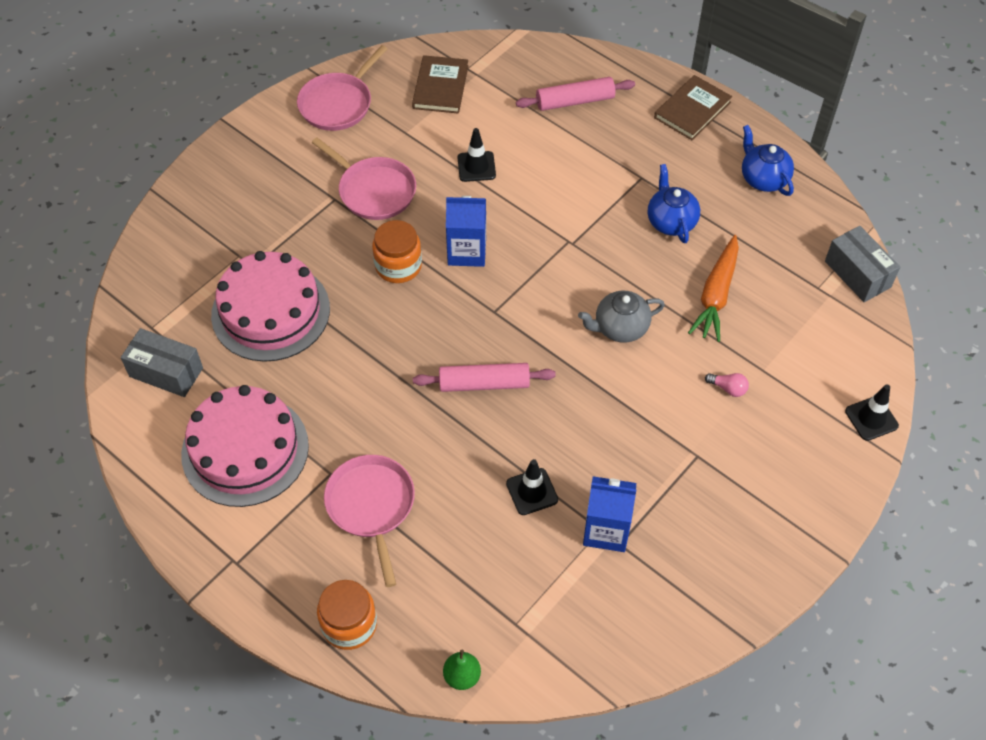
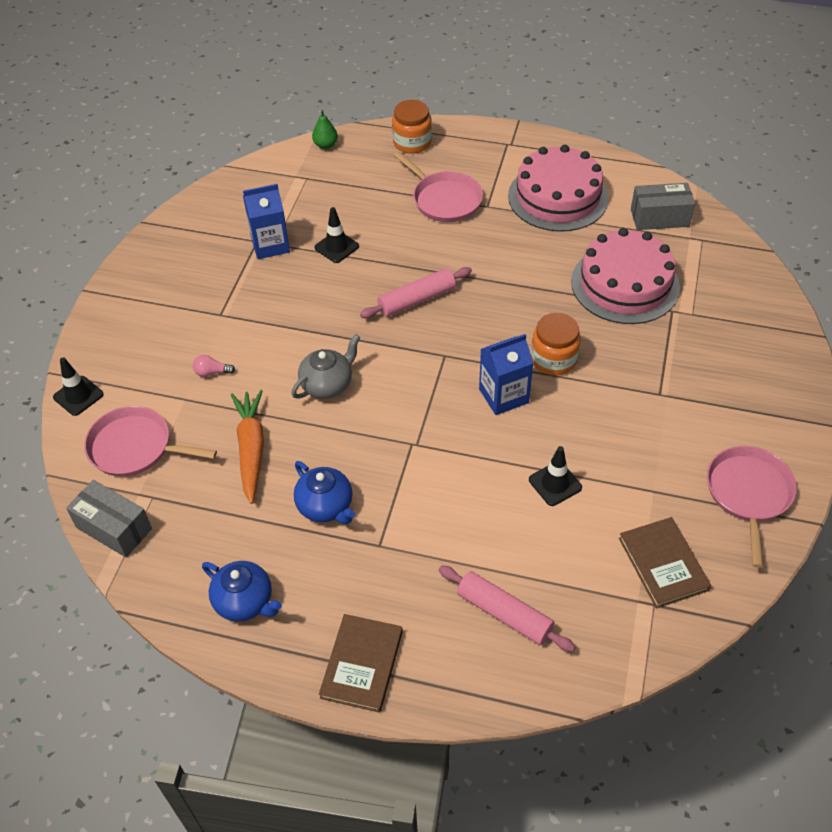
camera: 155 degrees right, 5 degrees down
pink pan [312,138,416,220] -> pink pan moved to [84,406,217,477]
pink rolling pin [516,77,635,111] -> pink rolling pin turned 75 degrees clockwise [439,565,575,652]

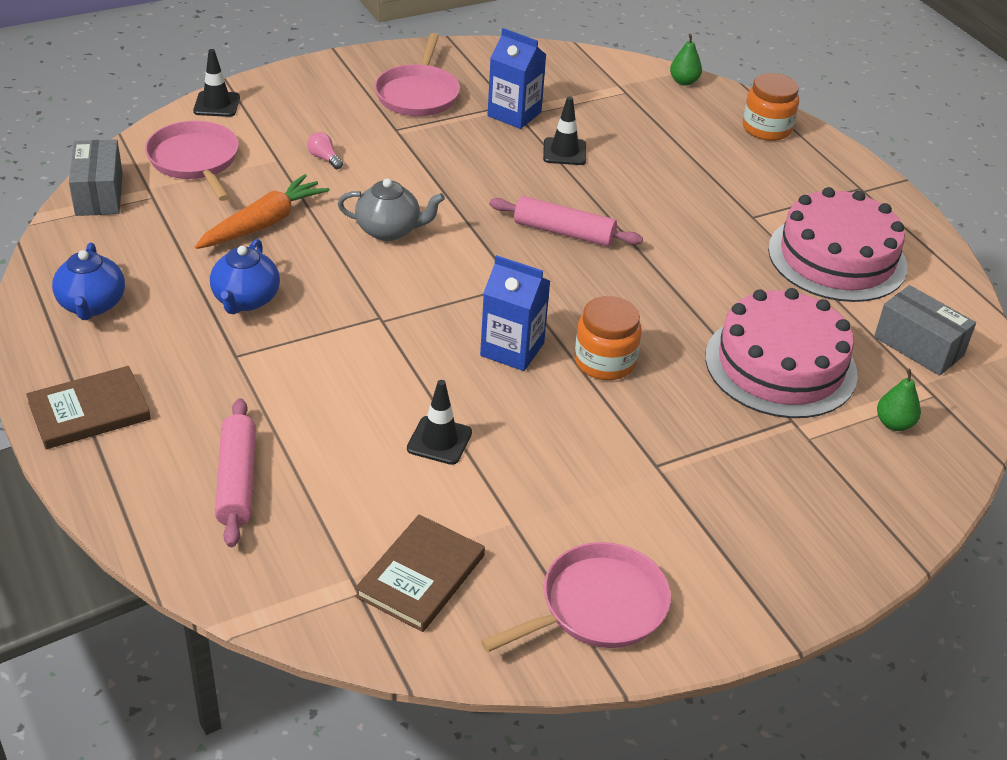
camera: 45 degrees right, 10 degrees down
pink pan [393,151,483,222] -> pink pan moved to [374,33,460,116]
none -> green pear [877,369,921,431]

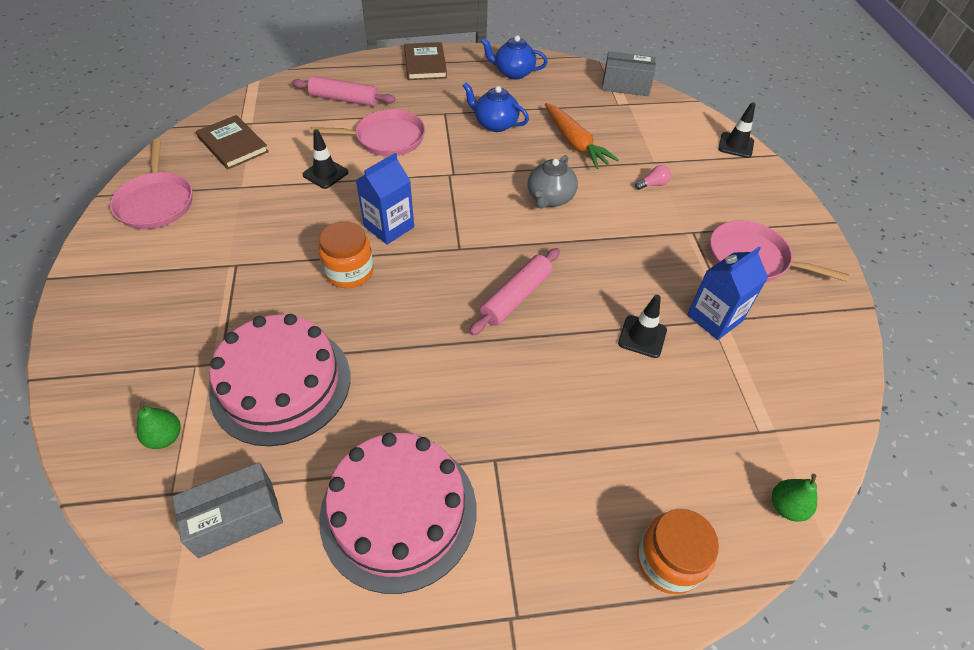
camera: 110 degrees right, 10 degrees up
pink pan [145,121,239,201] -> pink pan moved to [310,109,425,156]

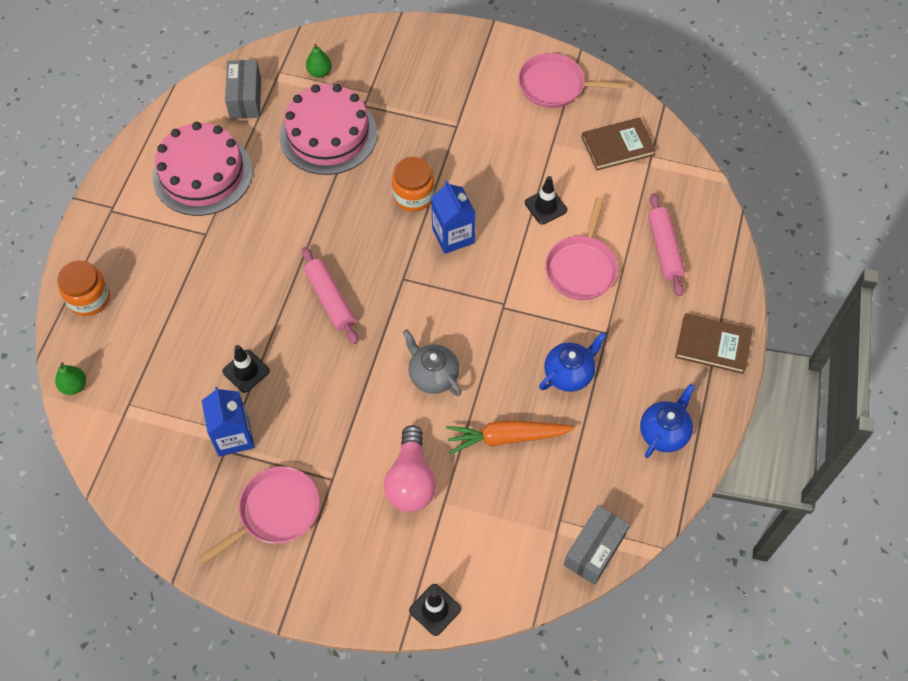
camera: 115 degrees right, 10 degrees up
pink rolling pin [292,76,396,106] -> pink rolling pin turned 45 degrees counterclockwise [648,193,685,296]
pink light bulb [635,165,671,190] -> pink light bulb [384,425,436,512], size x2.31

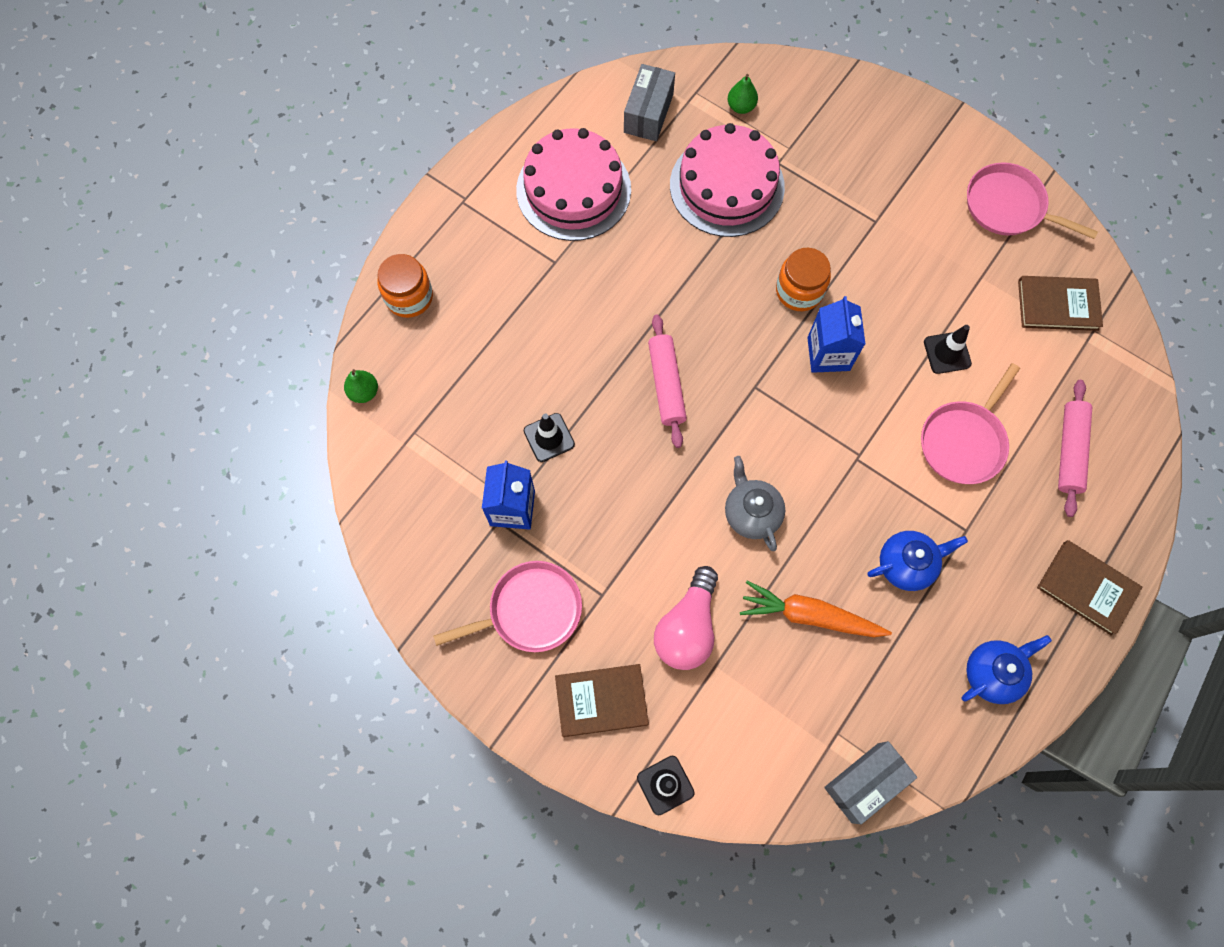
camera: 20 degrees right, 10 degrees up
none -> brown book [555,664,649,737]

